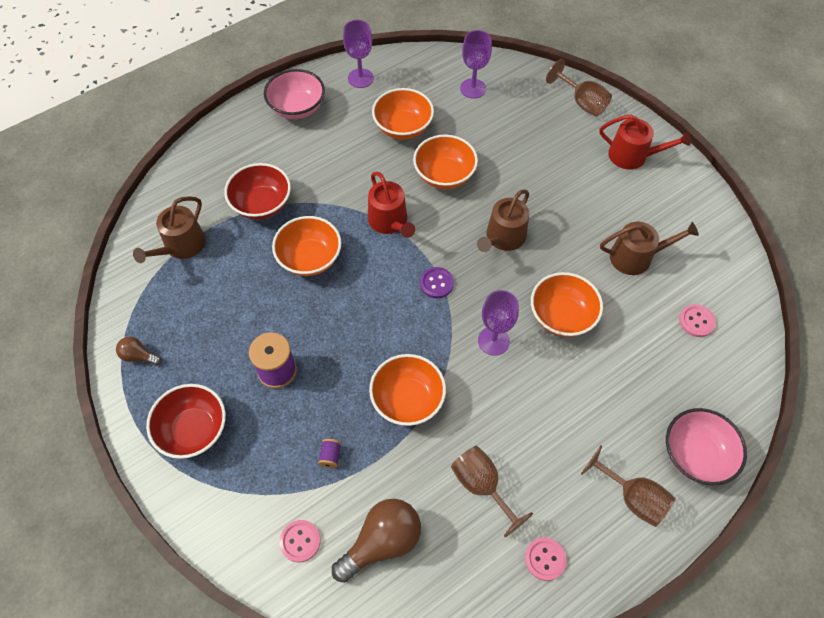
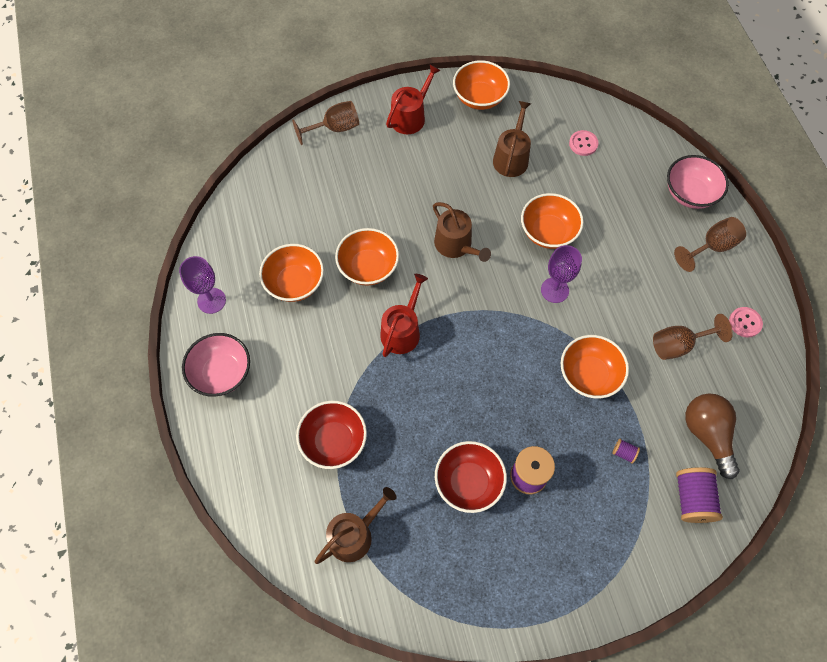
camera: 70 degrees left, 5 degrees up
brown light bulb [116,337,161,366] -> none
brown watering can [133,196,206,263] -> brown watering can turned 90 degrees counterclockwise [315,487,396,564]
red bowl [146,384,226,459] -> red bowl moved to [435,441,507,513]
orange bowl [272,216,341,276] -> orange bowl moved to [453,60,510,110]
pink button [279,520,321,563] -> purple spool [676,467,723,523]
red watering can [368,171,415,238] -> red watering can turned 60 degrees counterclockwise [380,274,428,357]
purple button [420,267,454,298] -> none
purple goblet [460,30,492,99] -> none

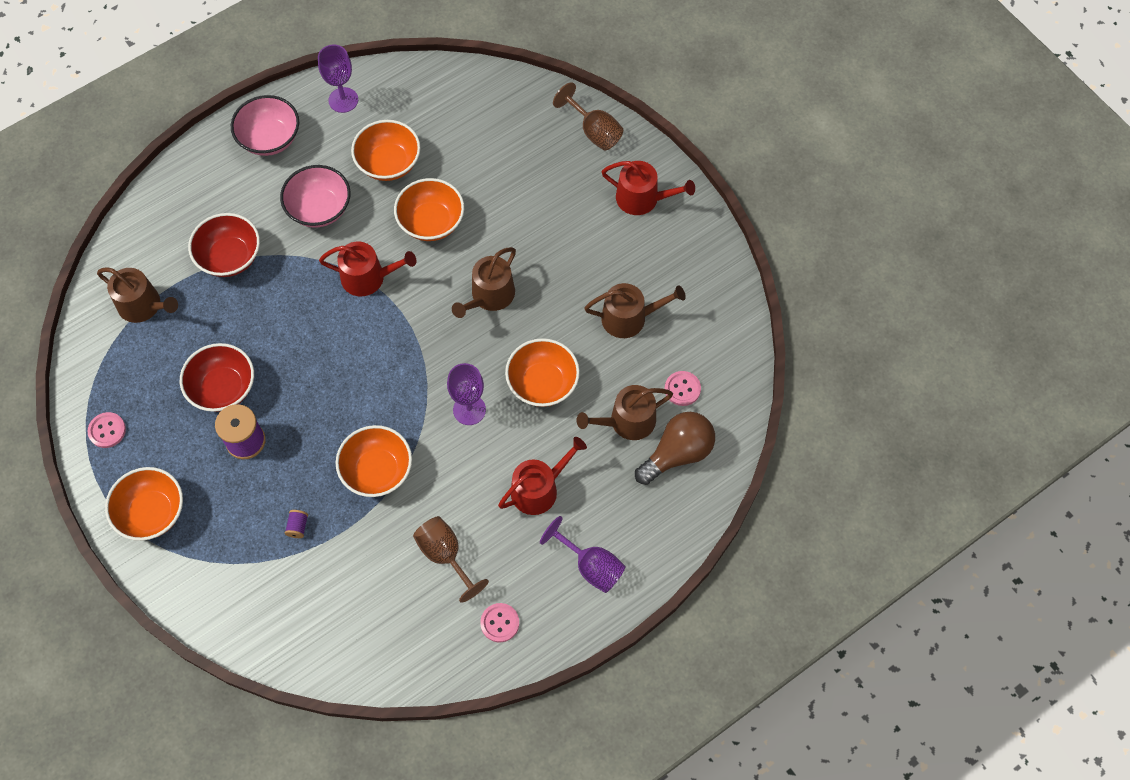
camera: 70 degrees right, 0 degrees up
orange bowl [453,60,510,110] -> orange bowl moved to [105,467,183,541]
pink bowl [667,155,729,209] -> pink bowl moved to [280,165,350,228]
brown goblet [674,217,746,272] -> purple goblet [540,516,626,593]
purple spool [676,467,723,523] -> none
brown light bulb [685,393,739,479] -> brown light bulb moved to [635,412,715,485]
none -> pink button [88,412,126,448]
none -> red watering can [498,437,587,515]
none -> brown watering can [577,385,673,440]

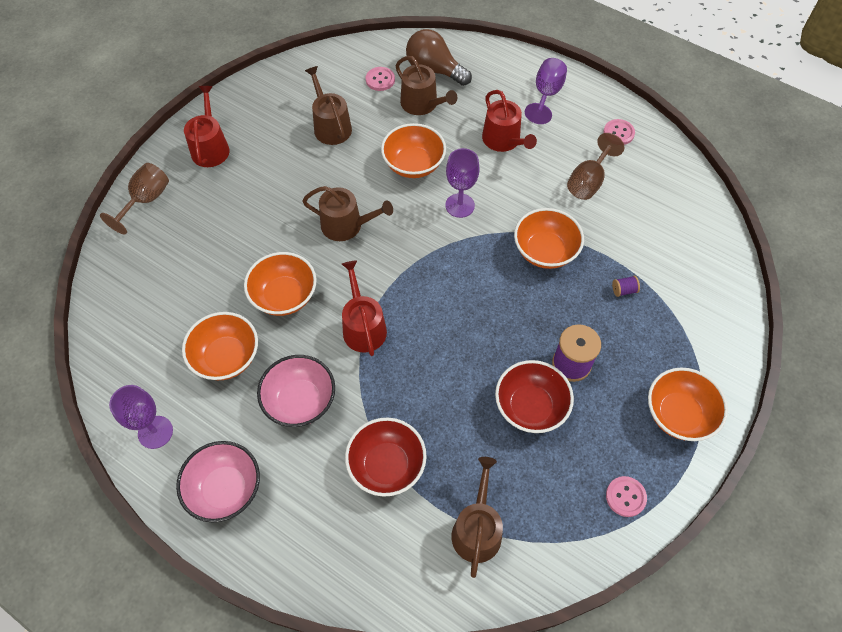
camera: 110 degrees left, 5 degrees down
red watering can [498,437,587,515] -> red watering can turned 150 degrees counterclockwise [482,90,537,152]

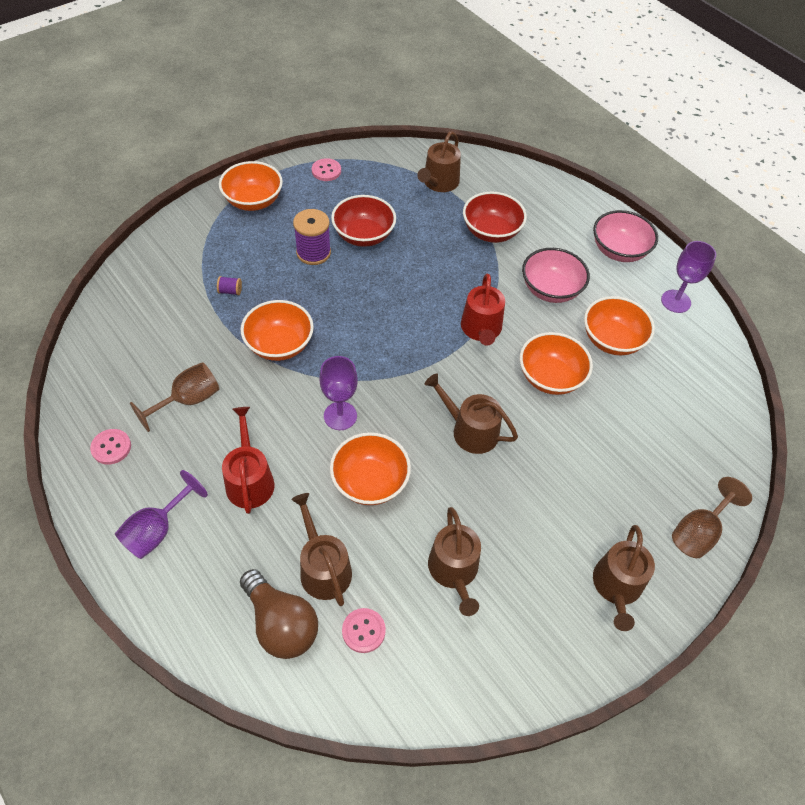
camera: 165 degrees left, 5 degrees down
red watering can [184,86,230,167] -> brown watering can [593,525,655,631]

